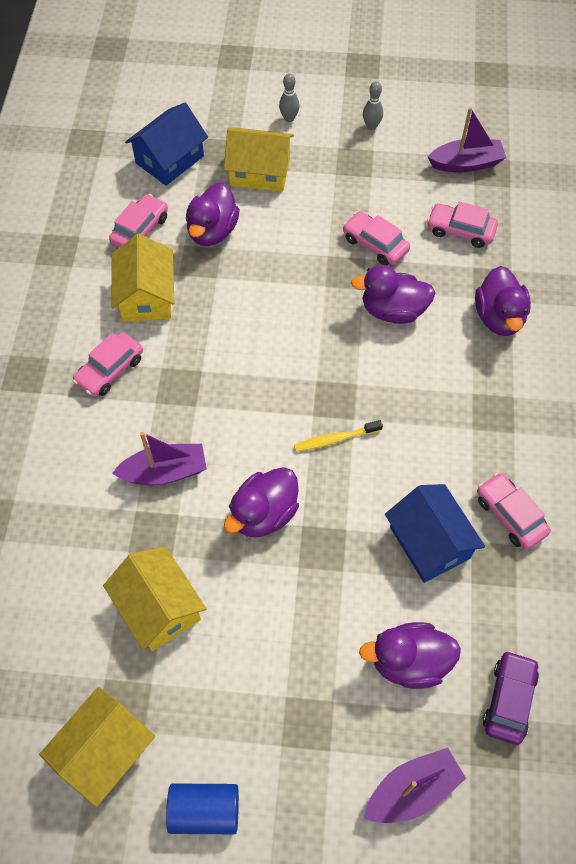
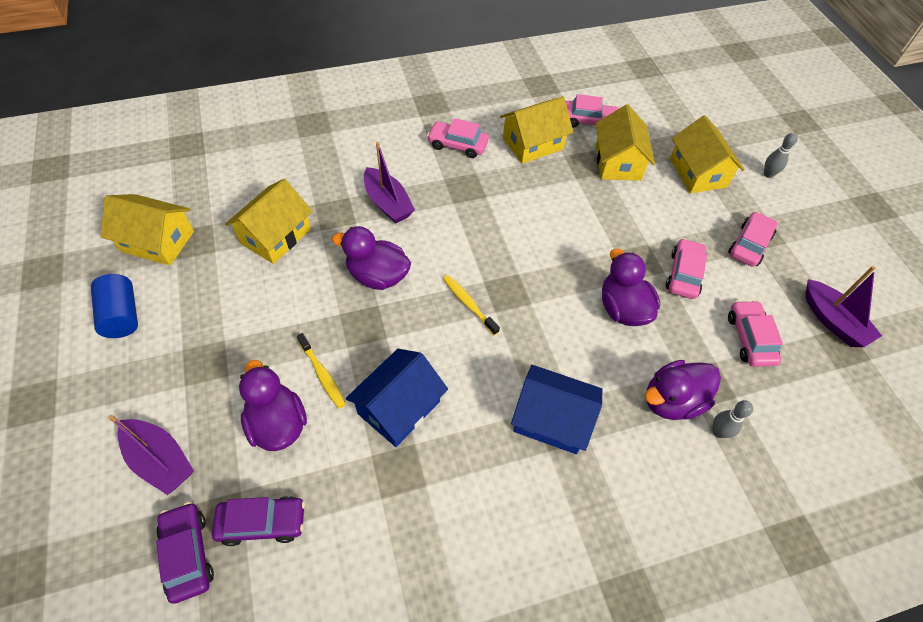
camera: 65 degrees right, 5 degrees down
blue house [125,103,208,186] -> blue house moved to [511,365,603,454]
purple duck [186,182,240,246] -> yellow house [595,104,655,181]
grey bowling pin [363,81,383,130] -> grey bowling pin moved to [713,400,753,438]
pink car [477,473,551,549] -> pink car moved to [728,212,777,267]
none -> purple car [156,502,214,604]
none -> yellow toothbrush [297,333,346,409]

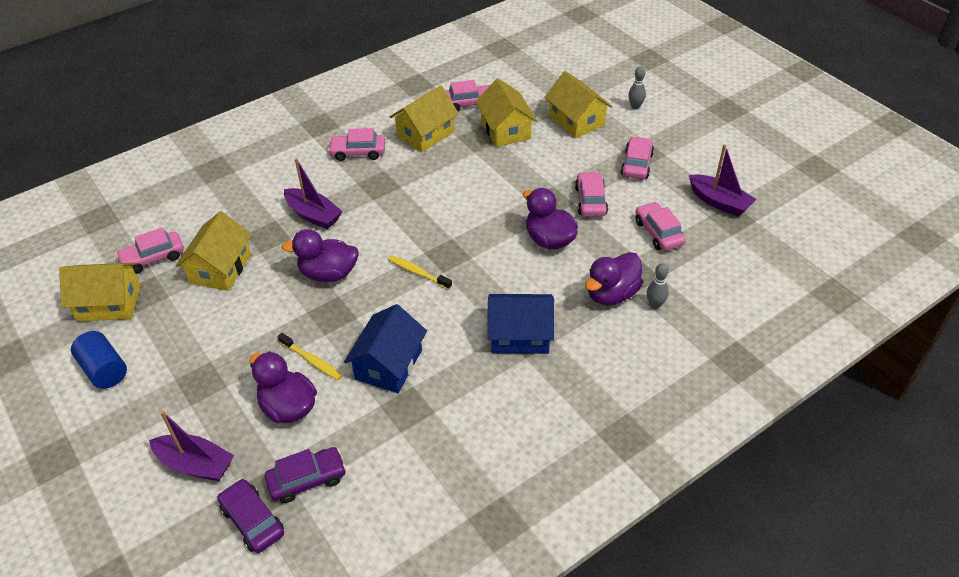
camera: 15 degrees left, 10 degrees down
none -> pink car [116,227,184,274]

